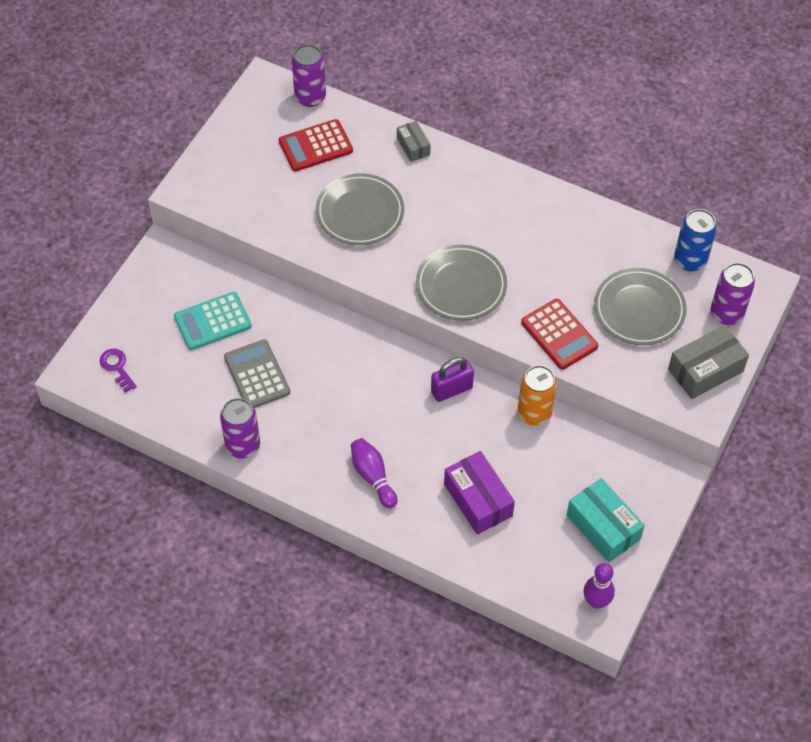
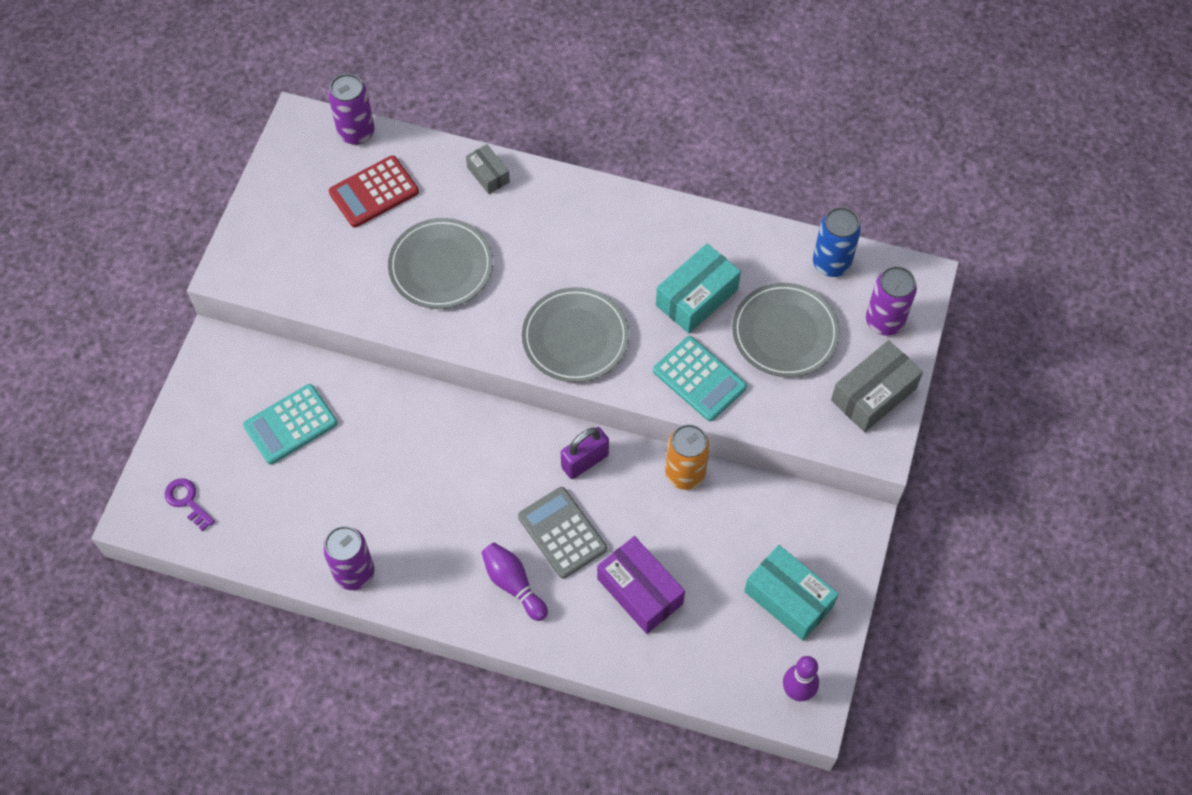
camera: 10 degrees left, 5 degrees up
grey calculator [224,339,290,408] -> grey calculator moved to [518,487,607,579]
red calculator [521,299,598,370] -> turquoise calculator [653,336,747,421]
none -> turquoise box [656,243,741,333]

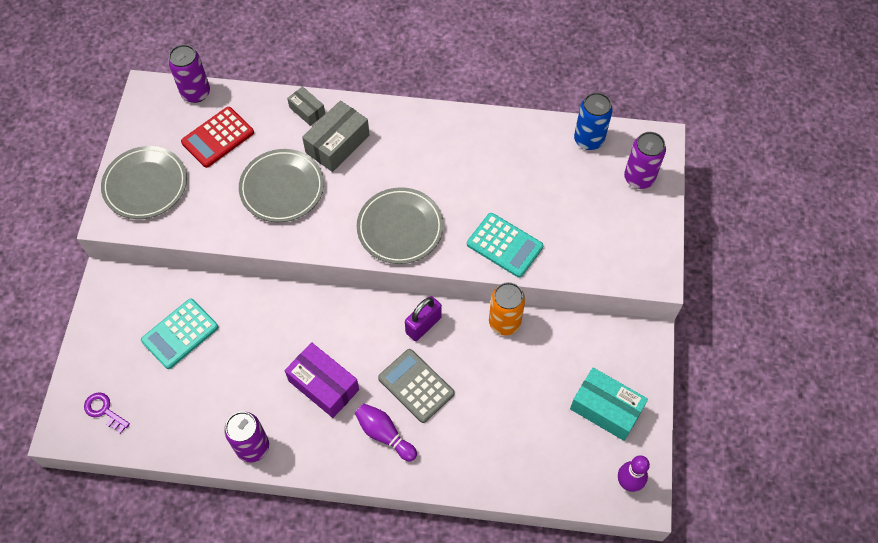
camera: 10 degrees left, 0 degrees up
purple box [597,536,685,634] -> purple box moved to [285,342,359,418]
turquoise box [656,243,741,333] -> none
grey plate [732,283,840,377] -> grey plate moved to [101,146,187,219]
grey box [831,340,923,432] -> grey box moved to [302,100,370,172]

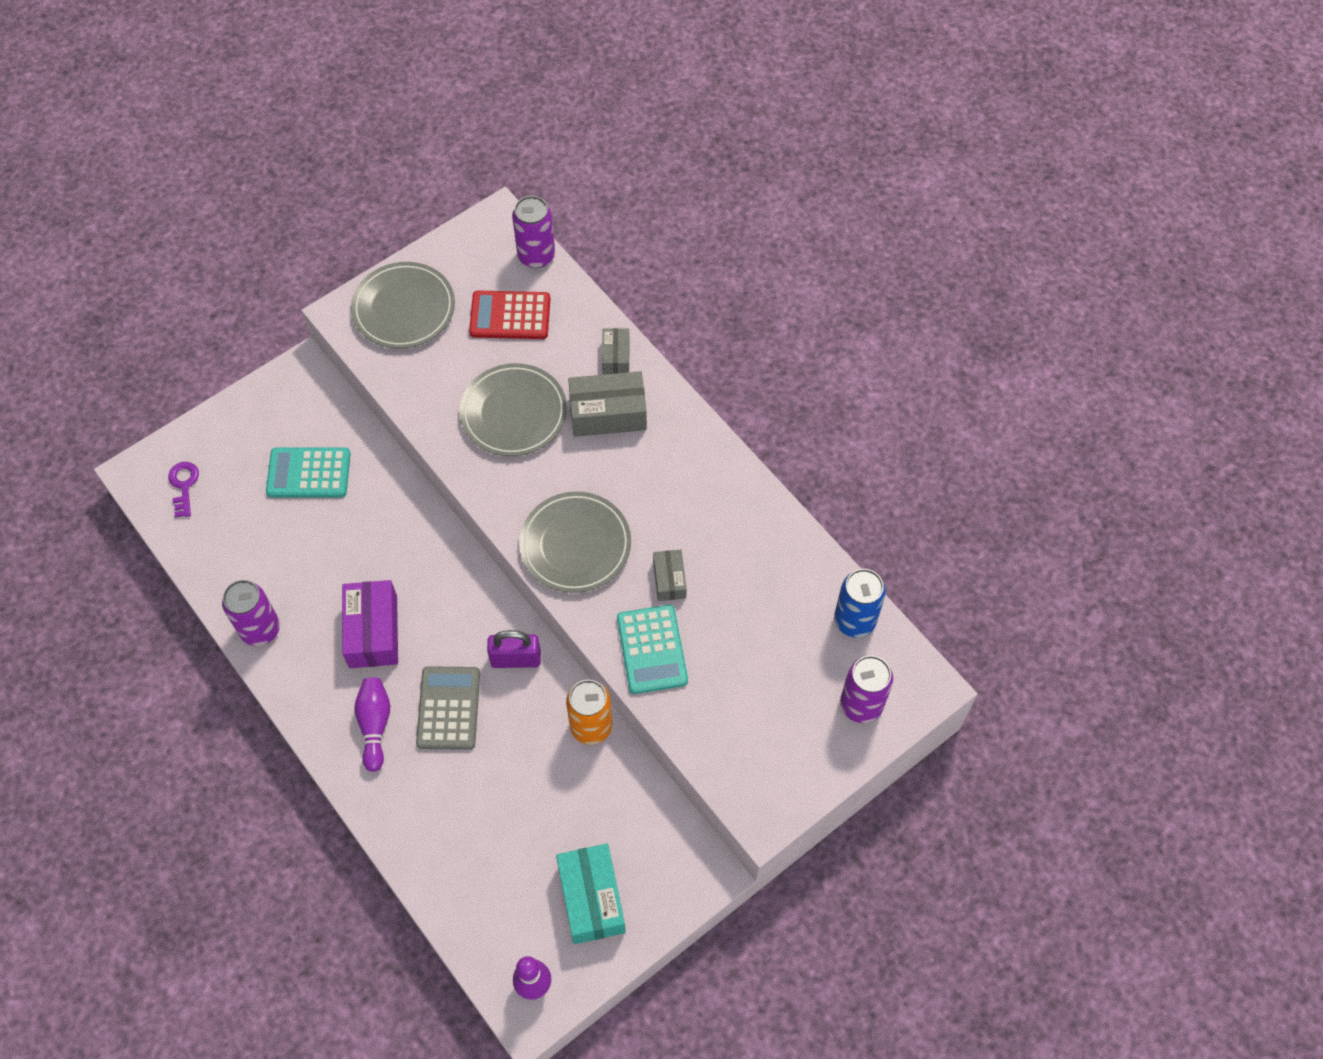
camera: 45 degrees right, 0 degrees up
none -> grey box [653,549,687,601]

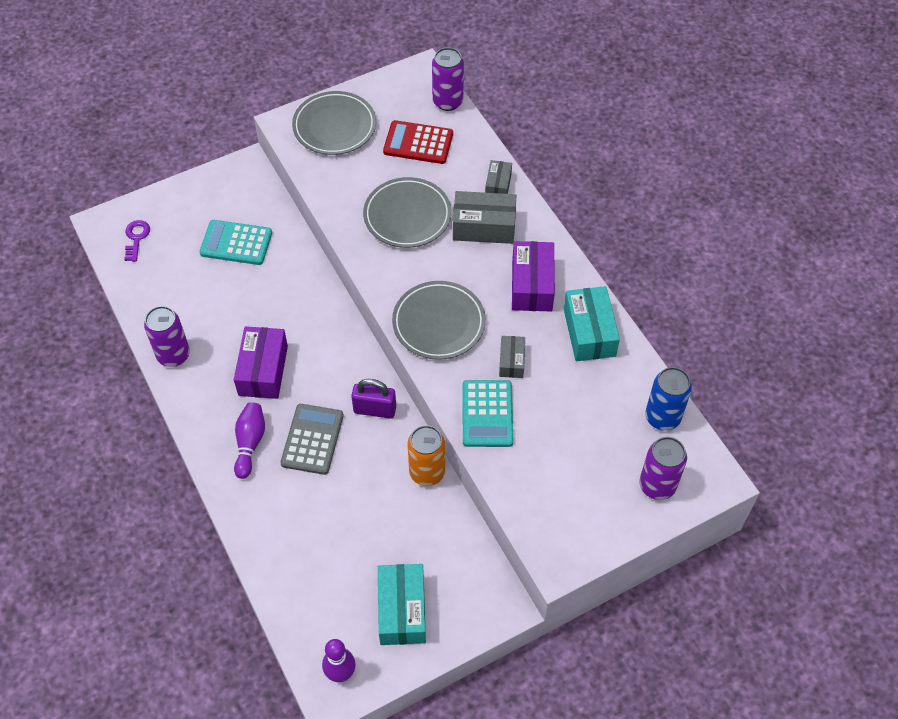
camera: 10 degrees right, 5 degrees down
none -> purple box [512,241,555,311]
none -> turquoise box [564,286,620,361]

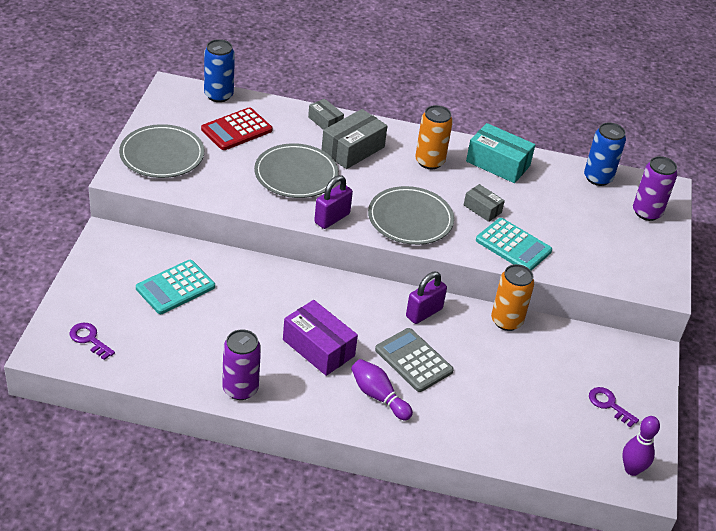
camera: 55 degrees left, 15 degrees down
turquoise box [378,564,426,645] -> purple key [589,387,639,427]
purple can [432,47,464,111] -> blue can [204,39,235,102]
purple box [512,241,555,311] -> orange can [415,105,453,169]
none -> purple padlock [314,175,353,229]

